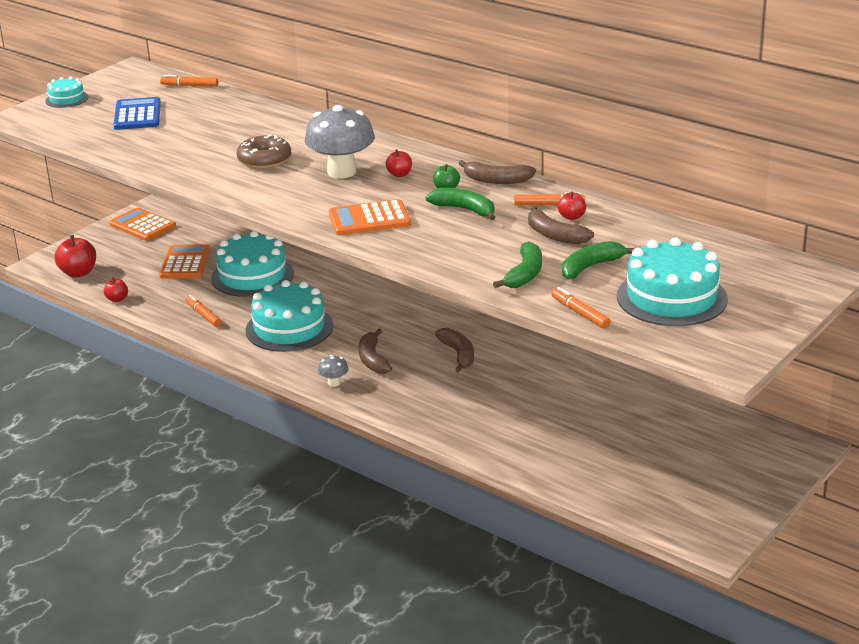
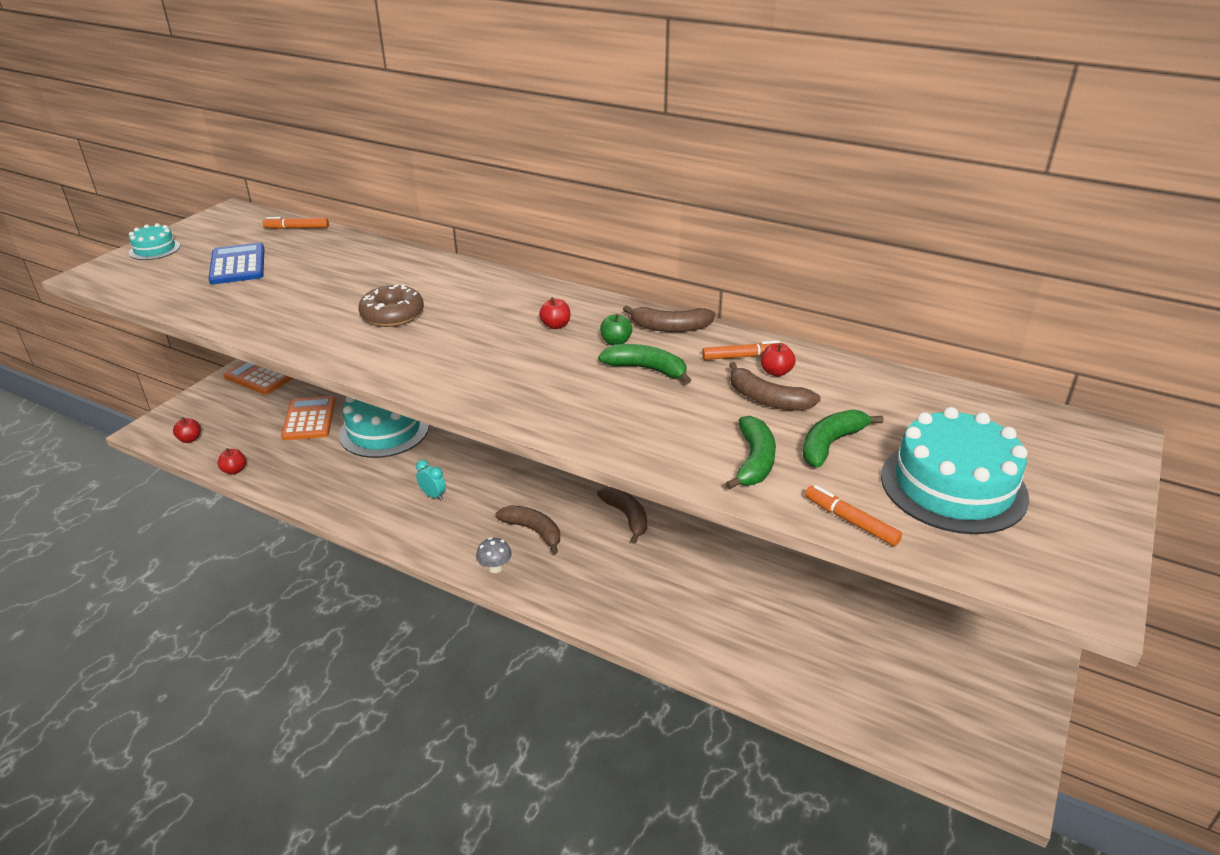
camera: 10 degrees left, 5 degrees up
red apple [55,235,96,278] -> red apple [173,417,201,443], size x0.57
orange marker [185,295,222,327] -> none
turquoise cake [245,280,333,352] -> turquoise clock [416,460,446,500]
grey mushroom [305,105,375,178] -> none
orange calculator [329,199,411,235] -> none
brown banana [359,329,392,374] -> brown banana turned 150 degrees clockwise [495,505,560,554]

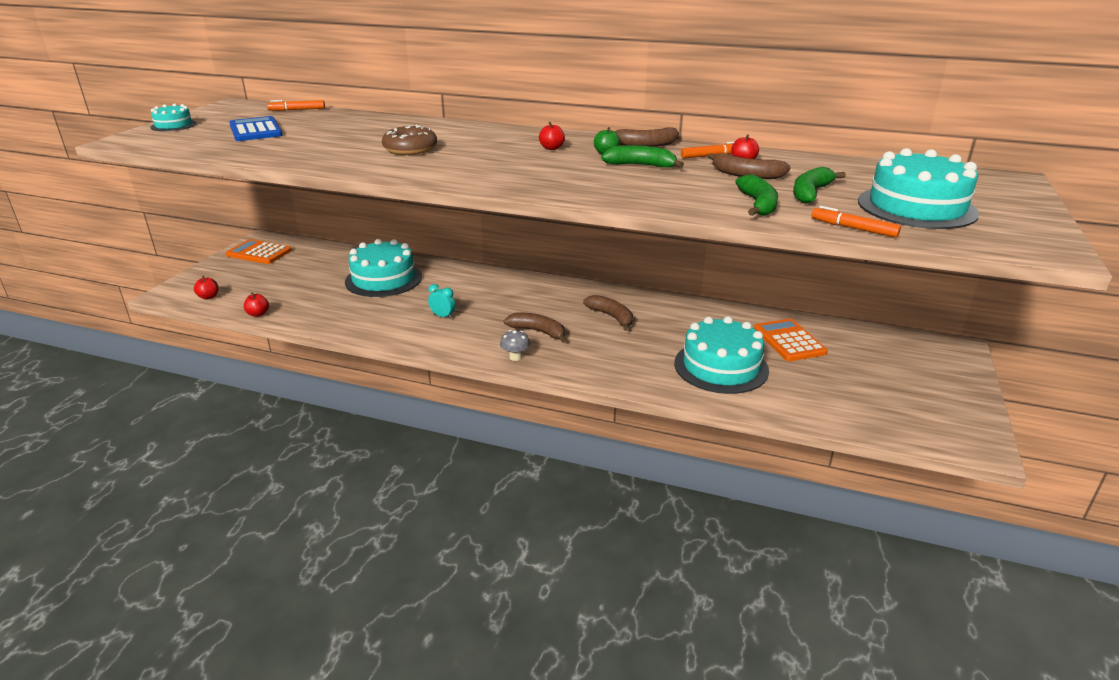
camera: 10 degrees left, 5 degrees down
orange calculator [281,396,336,440] -> orange calculator moved to [754,319,828,361]
none -> turquoise cake [674,316,769,394]

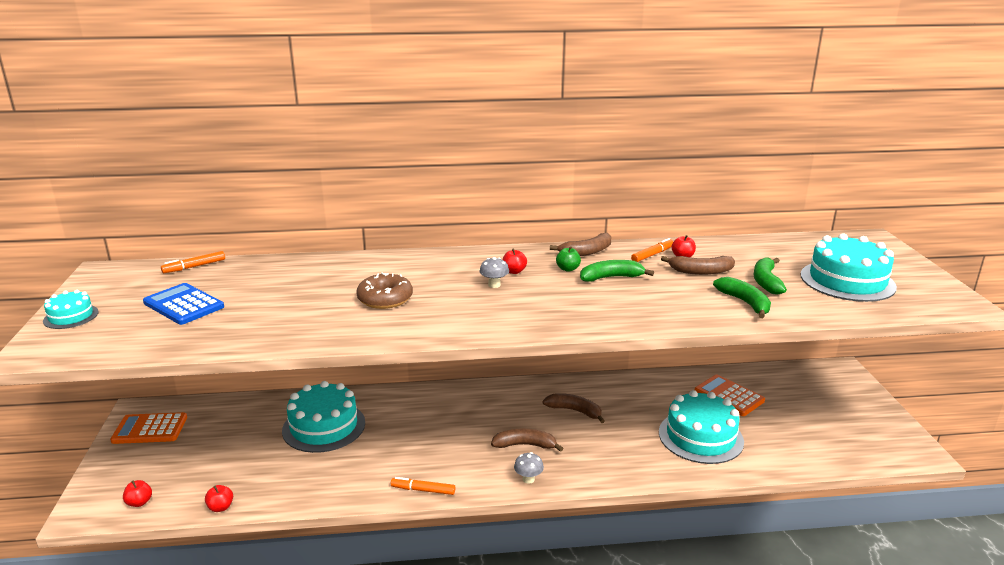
camera: 25 degrees left, 5 degrees down
turquoise clock [428,284,456,319] -> none
orange marker [811,206,901,238] -> orange marker moved to [391,477,455,495]
none -> grey mushroom [480,257,509,288]

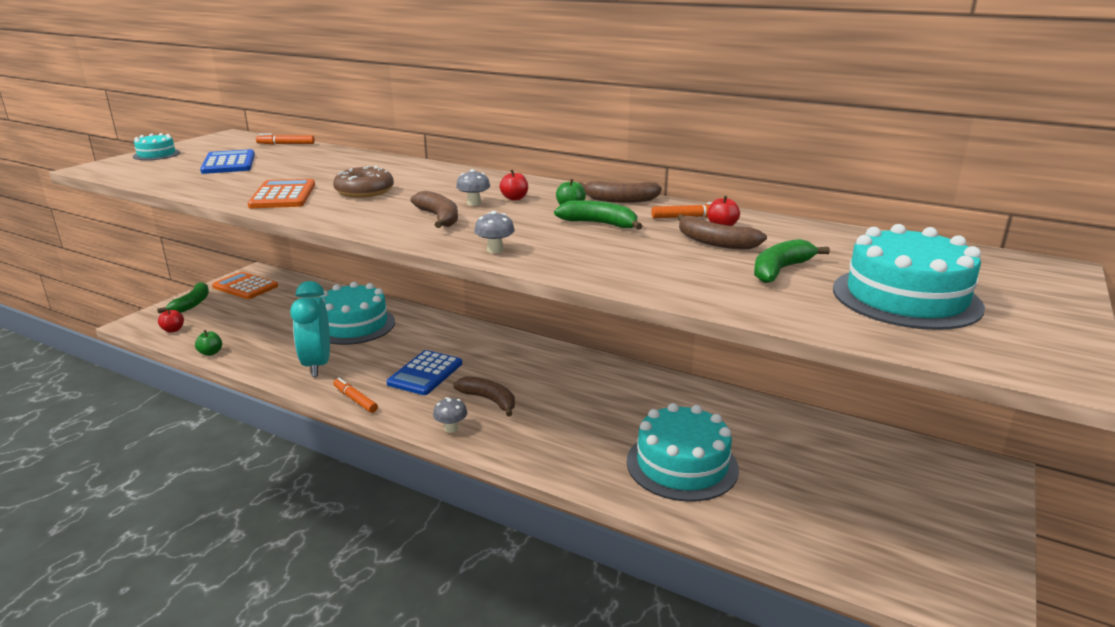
camera: 35 degrees right, 0 degrees up
red apple [205,485,233,512] -> green apple [195,330,222,356]
brown banana [542,393,605,423] -> brown banana moved to [411,191,458,228]
orange calculator [695,375,765,416] -> orange calculator moved to [248,179,315,208]
green banana [713,277,771,318] -> green banana moved to [157,282,209,313]
none -> turquoise clock [290,281,330,377]
none -> blue calculator [386,350,462,395]
none -> grey mushroom [474,211,515,253]

